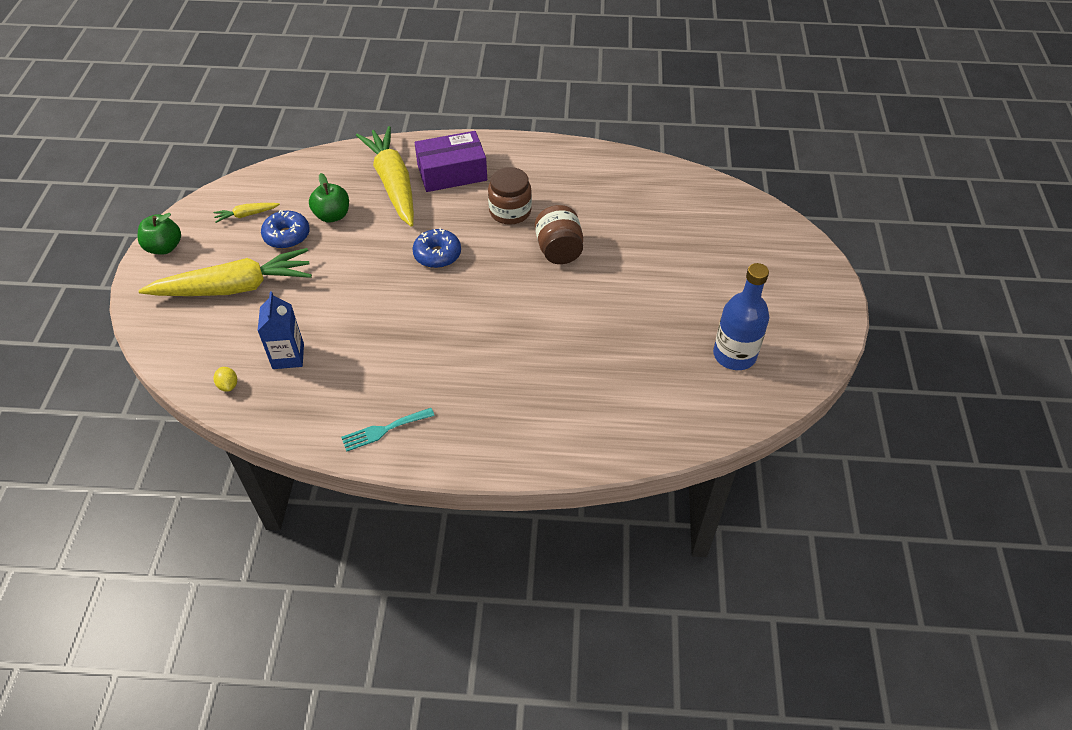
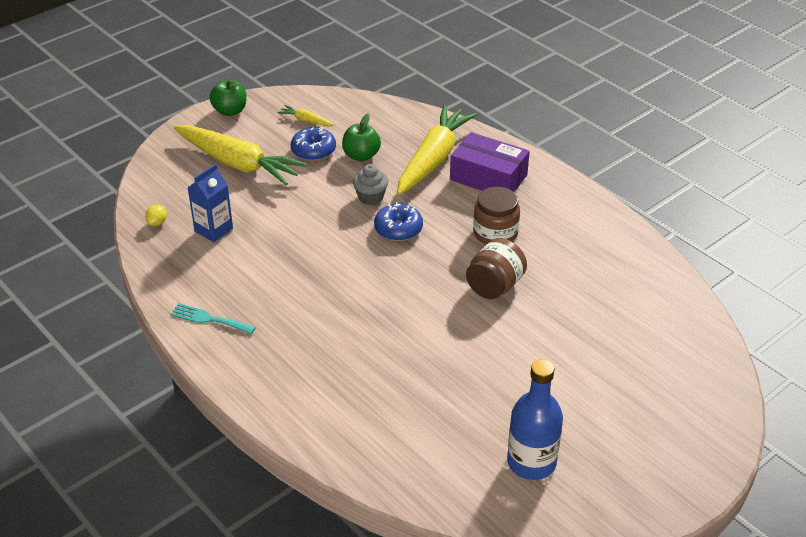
camera: 45 degrees right, 10 degrees down
none -> grey cupcake [353,164,388,205]

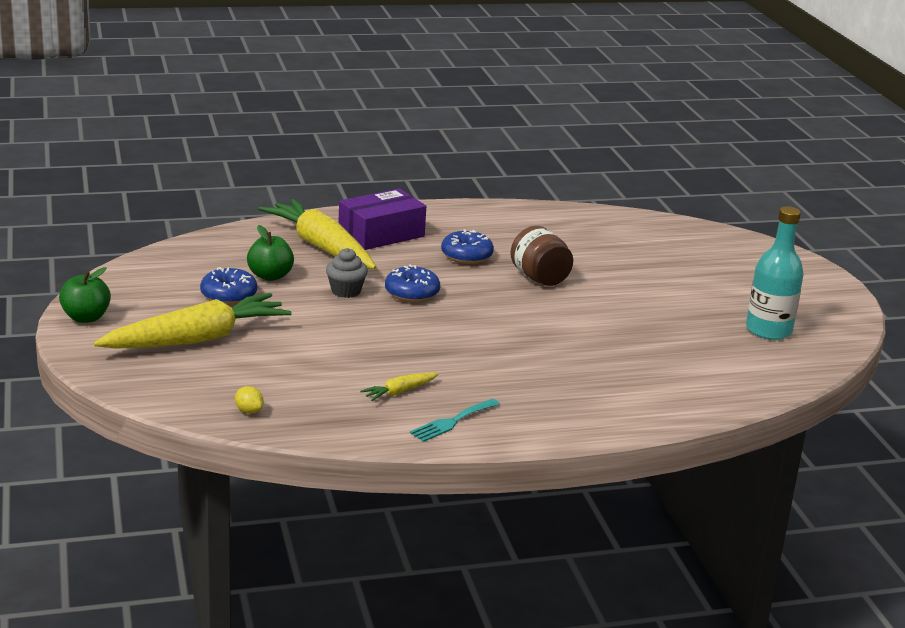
camera: 65 degrees left, 15 degrees down
blue carton [188,164,233,242] -> none
yellow carrot [277,105,334,126] -> yellow carrot moved to [360,372,438,401]
brown jar [473,187,520,244] -> blue donut [441,229,494,264]
blue bottle [507,359,563,480] -> turquoise bottle [746,206,804,340]

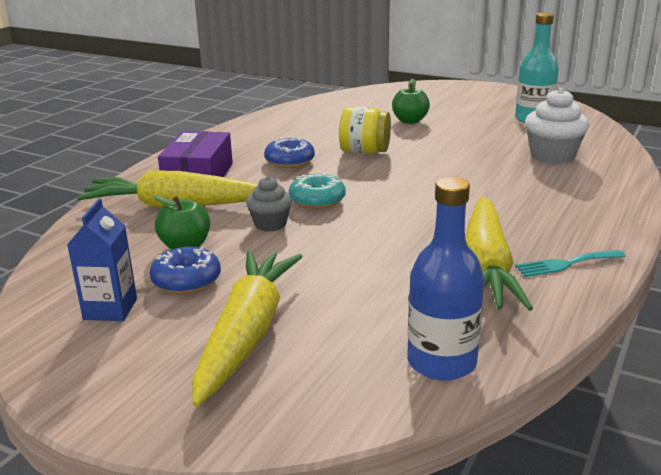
camera: 45 degrees left, 0 degrees up
green apple [59,267,111,323] -> green apple moved to [392,79,430,124]
yellow lemon [235,386,264,414] -> blue bottle [407,177,484,381]
yellow carrot [360,372,438,401] -> yellow carrot [465,197,533,311], size x2.39
blue donut [385,265,440,302] -> turquoise donut [289,174,346,209]
turquoise fork [410,399,500,442] -> turquoise fork turned 75 degrees clockwise [515,250,626,277]
brown jar [510,226,573,286] -> yellow jar [339,107,391,154]
none -> blue carton [67,198,137,321]
none -> white cupcake [525,88,589,164]

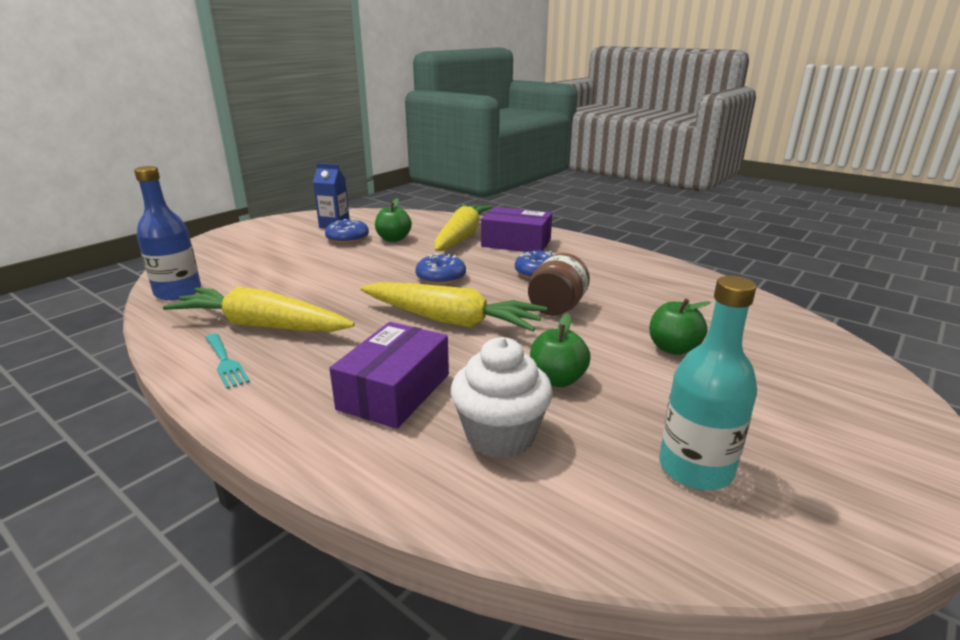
camera: 100 degrees right, 0 degrees up
yellow carrot [192,251,303,407] -> yellow carrot moved to [360,282,547,331]
grey cupcake [246,176,292,232] -> none
turquoise donut [289,174,346,209] -> blue donut [415,253,466,285]
yellow jar [339,107,391,154] -> brown jar [528,253,590,316]
turquoise fork [515,250,626,277] -> turquoise fork turned 150 degrees clockwise [205,333,250,389]
none -> purple box [329,322,449,429]
none -> green apple [530,313,591,387]

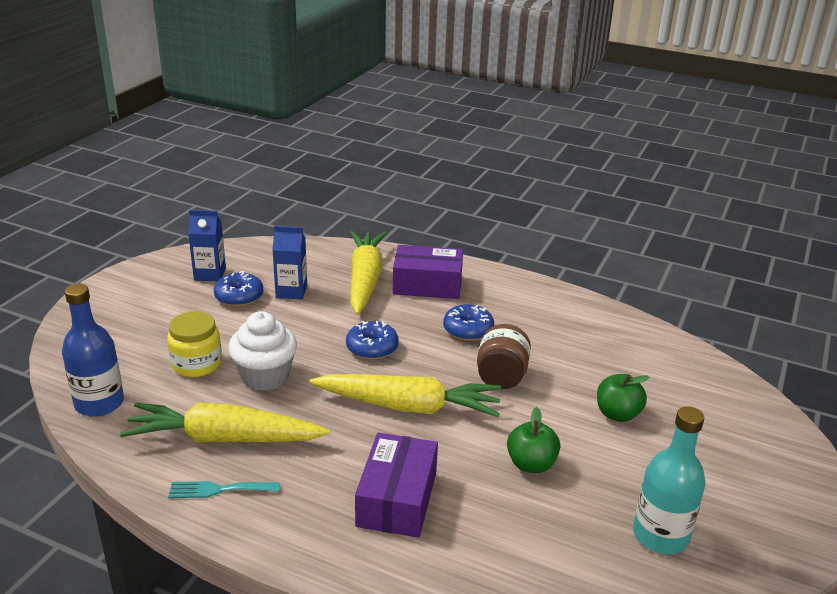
camera: 15 degrees left, 5 degrees up
turquoise fork [205,333,250,389] -> turquoise fork turned 135 degrees clockwise [168,481,280,498]
green apple [375,198,412,242] -> blue carton [272,226,307,299]
white cupcake [451,337,553,458] -> white cupcake moved to [228,311,297,391]
none -> yellow jar [167,311,222,377]

